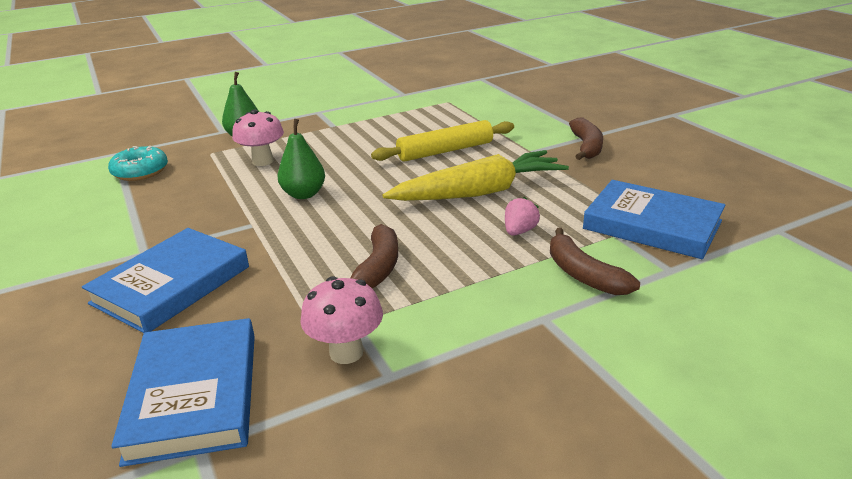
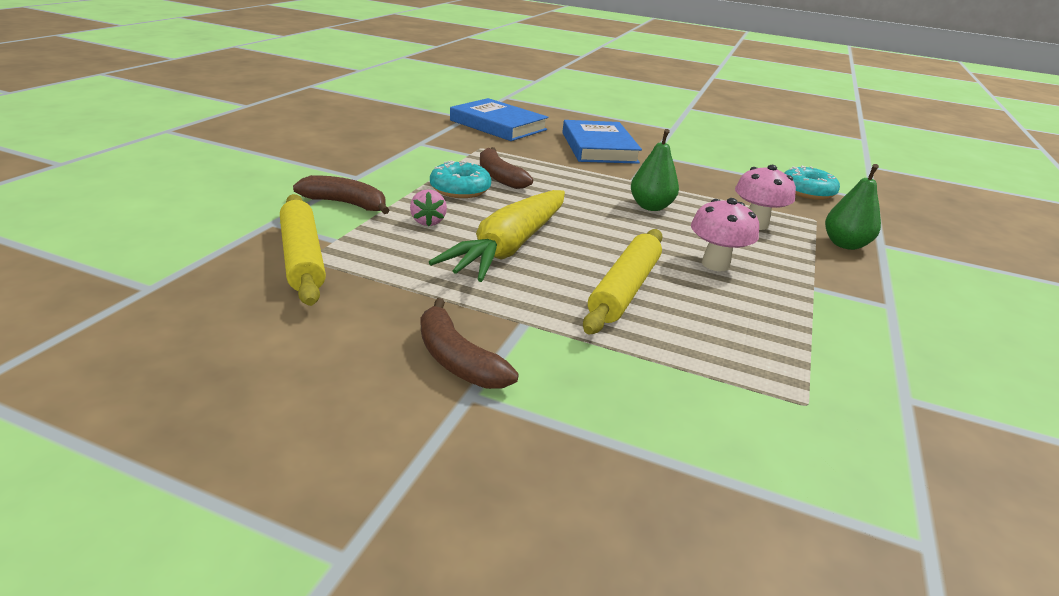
camera: 135 degrees right, 0 degrees up
pink mushroom [300,276,383,364] -> pink mushroom moved to [691,198,759,271]
blue book [583,180,726,259] -> yellow rolling pin [280,194,326,306]
none -> turquoise donut [430,161,491,198]

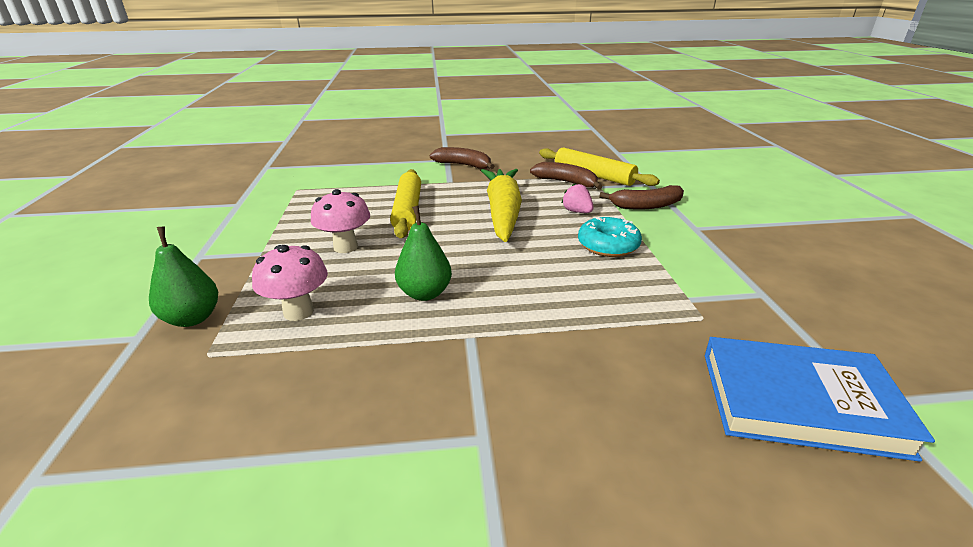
camera: 155 degrees right, 0 degrees up
brown banana [480,147,533,189] -> brown banana moved to [530,162,602,189]
blue book [562,120,642,164] -> none
turquoise donut [785,166,840,200] -> none

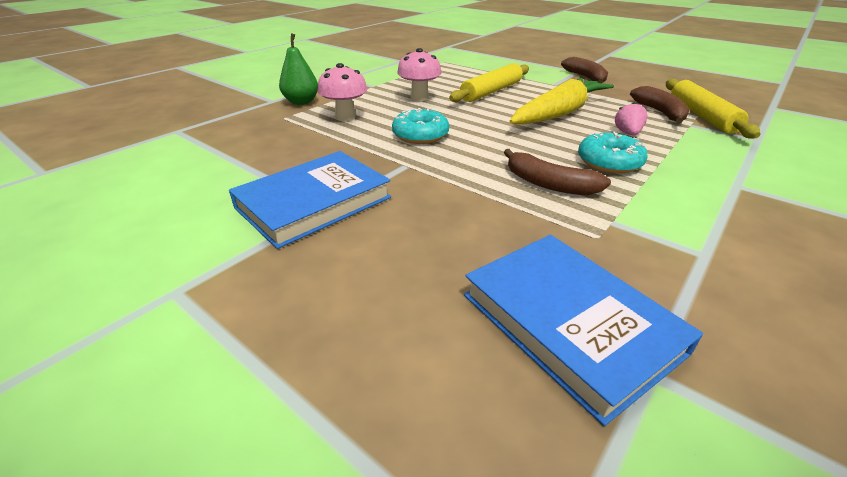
camera: 45 degrees right, 5 degrees up
green pear [395,205,452,301] -> turquoise donut [392,108,449,144]
brown banana [599,185,684,210] -> brown banana moved to [504,149,611,195]
none -> blue book [229,151,391,249]

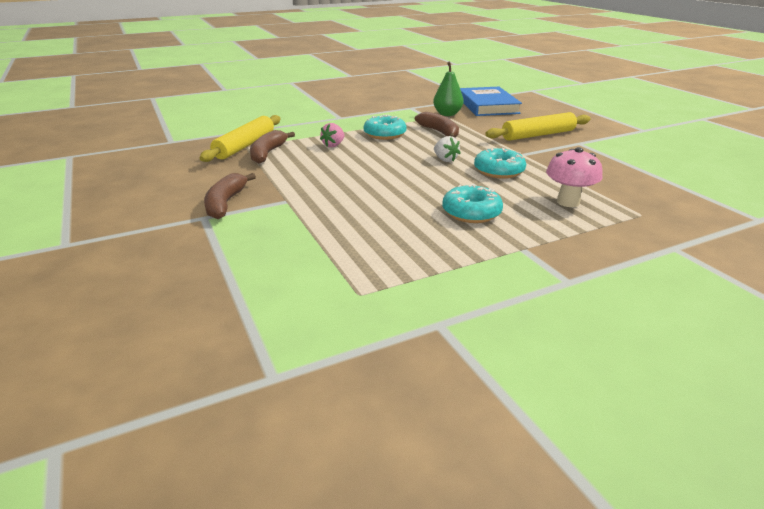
camera: 155 degrees left, 5 degrees down
blue book [229,151,391,249] -> none
green pear [279,33,318,105] -> green pear moved to [433,62,464,116]
pink mushroom [397,48,442,101] -> turquoise donut [442,184,503,223]
yellow rolling pin [449,63,529,102] -> yellow rolling pin moved to [485,112,590,141]
yellow carrot [509,78,614,125] -> none
none -> white strawberry [434,136,460,162]

